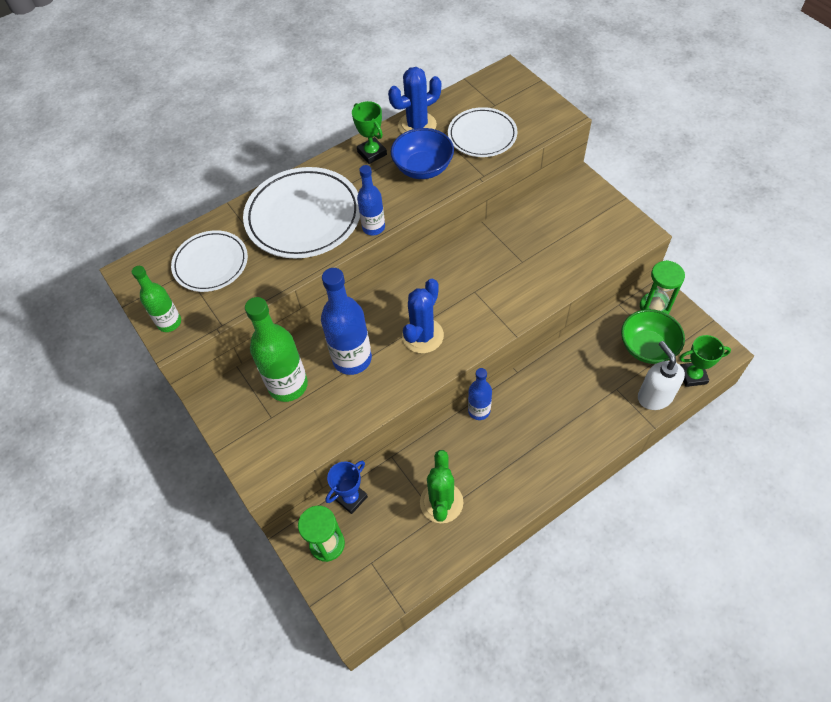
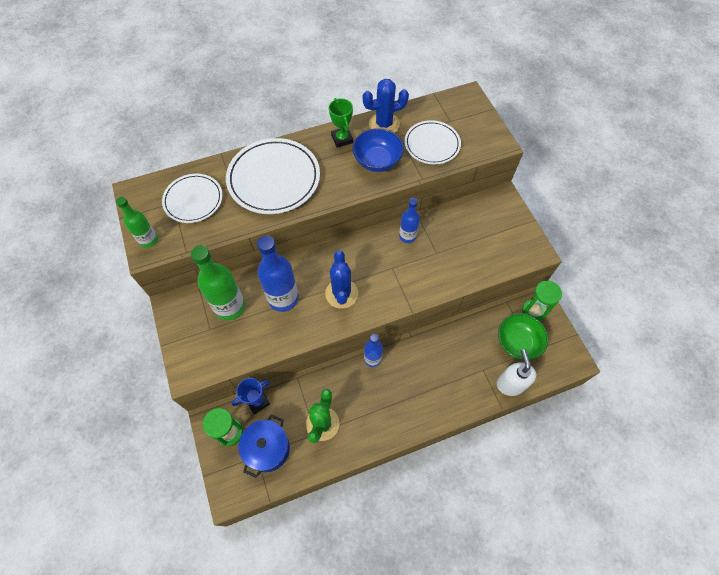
camera: 10 degrees right, 5 degrees up
blue bottle [357,165,385,235] -> blue bottle moved to [399,198,420,243]
blue cactus [402,279,444,353] -> blue cactus turned 45 degrees counterclockwise [325,251,358,309]
green trophy [679,335,731,387] -> none
none -> blue pot [239,414,290,478]

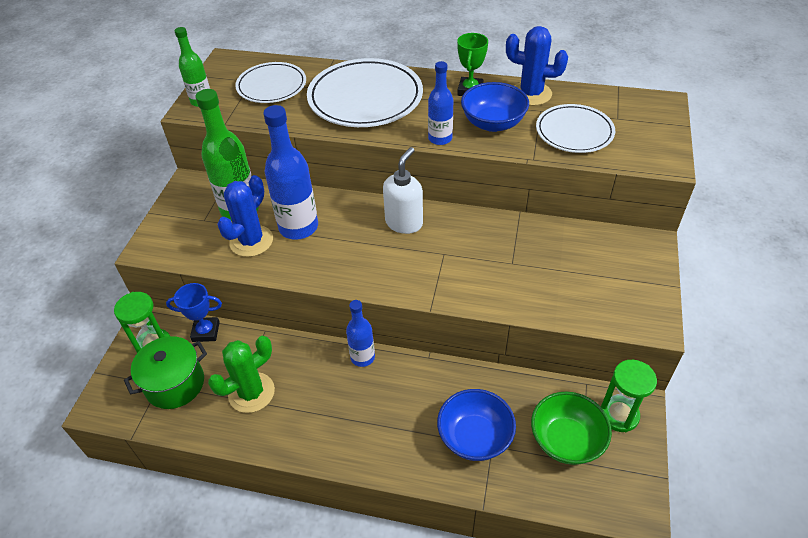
camera: 35 degrees right, 15 degrees down
blue pot [239,414,290,478] -> green pot [124,336,207,409]
blue cactus [325,251,358,309] -> blue cactus moved to [217,175,273,257]
blue bottle [399,198,420,243] -> blue bottle moved to [428,61,453,145]
white soap dispenser [497,349,536,396] -> white soap dispenser moved to [383,147,423,234]
none -> blue bowl [437,389,516,461]

